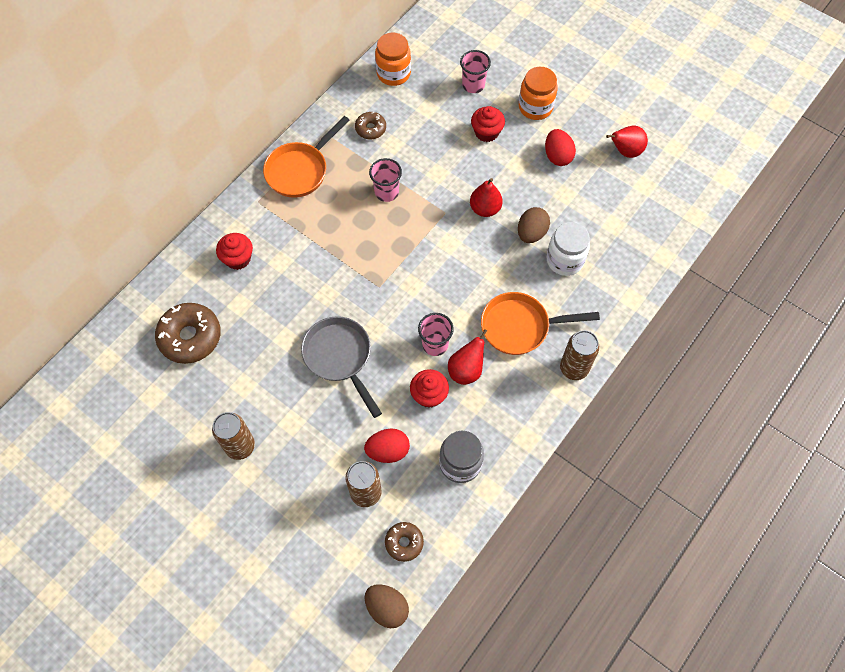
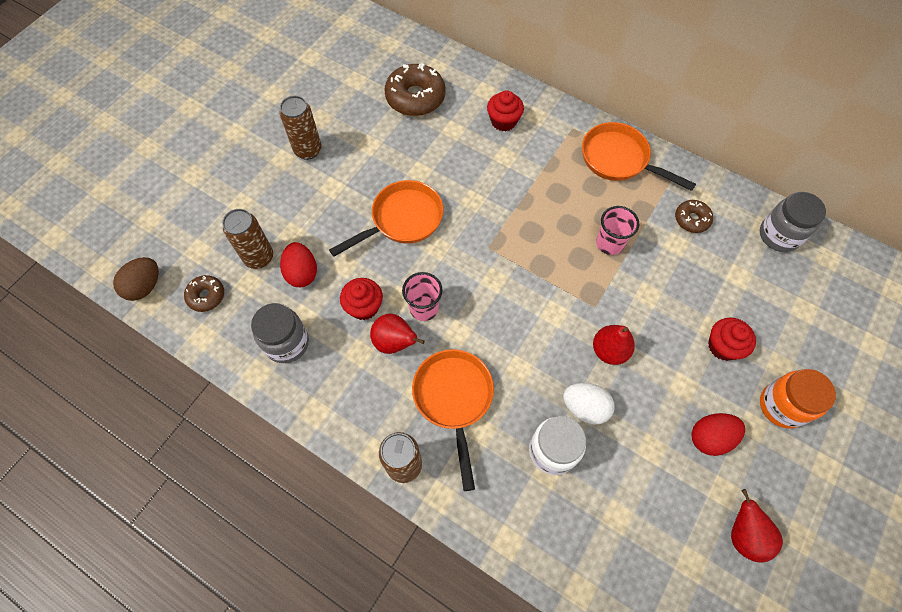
camera: 85 degrees right, 0 degrees up
grey pan [301,316,382,418] -> orange pan [329,180,444,257]
orange jar [375,33,411,86] -> grey jar [760,192,826,252]
pink cup [460,50,491,93] -> none
brown egg [518,207,550,243] -> white egg [563,383,614,425]

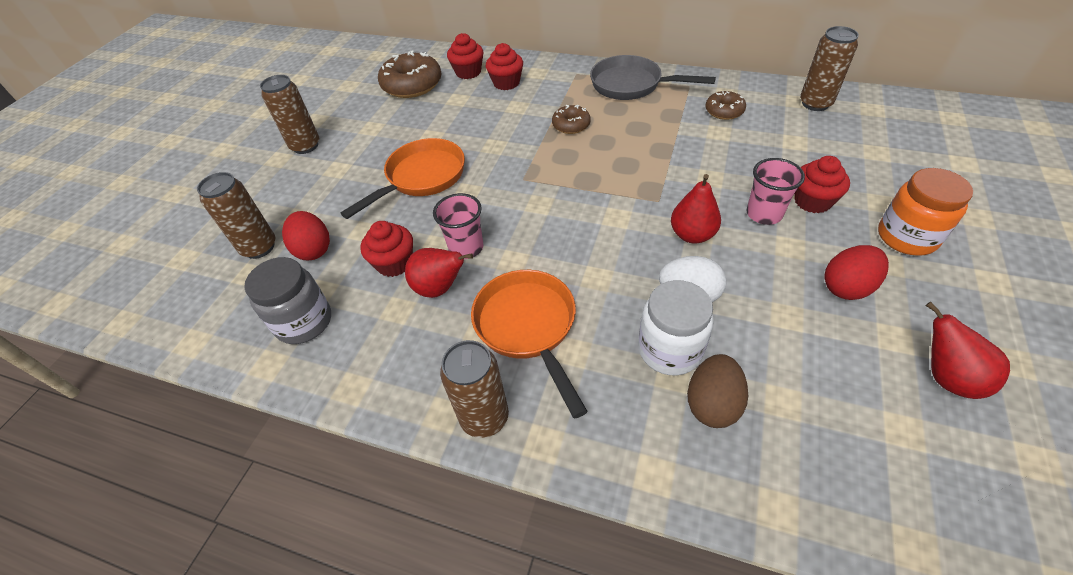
camera: 10 degrees left, 15 degrees down
brown egg [113,257,159,301] -> brown egg moved to [687,354,748,428]
brown donut [184,275,224,312] -> brown donut moved to [552,105,591,134]
orange pan [582,122,696,191] -> grey pan [590,55,716,100]
pink cup [596,206,639,255] -> pink cup moved to [747,158,805,225]
grey jar [760,192,826,252] -> brown can [800,26,859,111]
none -> red cupcake [447,33,484,79]

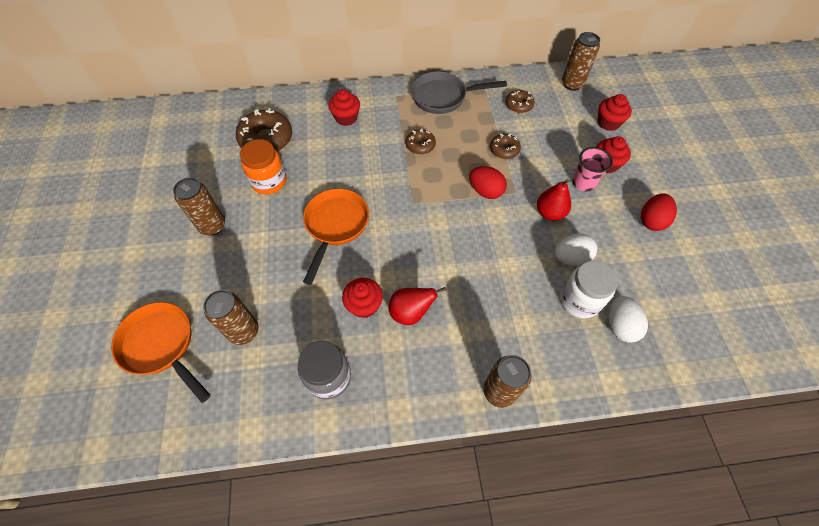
camera: 30 degrees left, 10 degrees up
red egg [282,211,330,260] -> red egg moved to [469,166,507,199]
pink cup [433,193,484,259] -> none
red cupcake [447,33,484,79] -> red cupcake moved to [598,94,632,131]
orange pan [471,270,588,419] -> orange pan moved to [111,302,210,403]
brown egg [687,354,748,428] -> white egg [608,296,648,343]
orange jar [878,168,973,256] -> orange jar moved to [240,139,287,194]
red pear [926,302,1010,399] -> none
none -> brown donut [490,134,521,159]

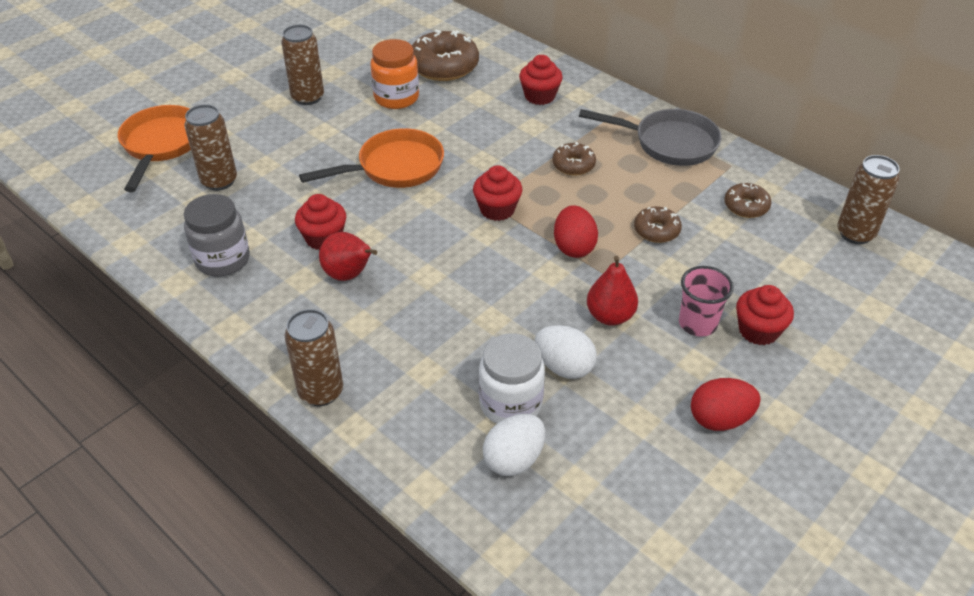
camera: 50 degrees right, 15 degrees down
grey pan [411,71,507,114] -> grey pan turned 150 degrees clockwise [579,109,721,166]
red cupcake [598,94,632,131] -> red cupcake moved to [473,165,522,221]

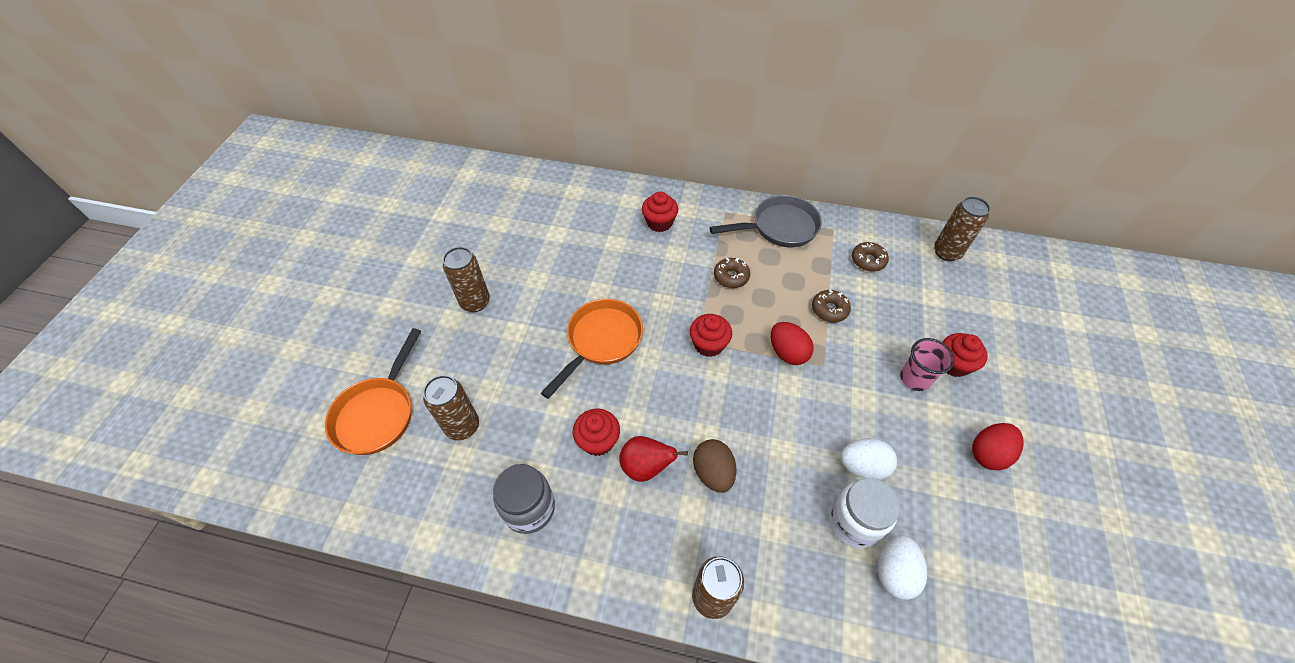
camera: 30 degrees left, 10 degrees up
orange pan [118,105,191,192] -> orange pan turned 135 degrees counterclockwise [325,328,421,455]
orange jar [370,39,419,109] -> none
brown donut [412,30,479,81] -> none
red pear [587,256,638,326] -> none
none -> brown egg [693,439,736,493]

